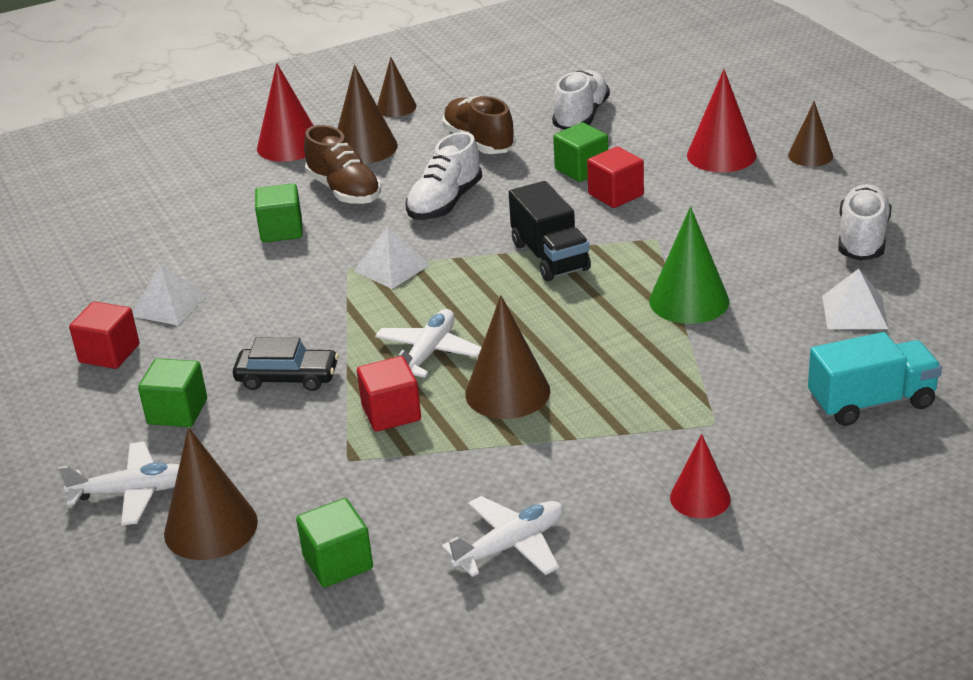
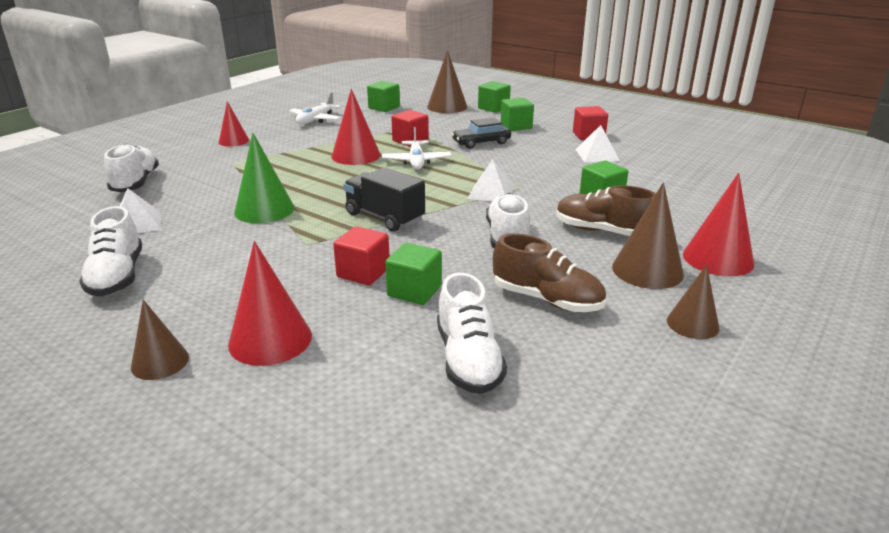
camera: 150 degrees right, 5 degrees down
white plane [58,442,180,526] -> green cube [478,81,511,113]
brown cone [465,295,550,419] -> red cone [331,89,381,165]
turquoise truck [808,332,942,426] -> white shoe [104,144,159,192]

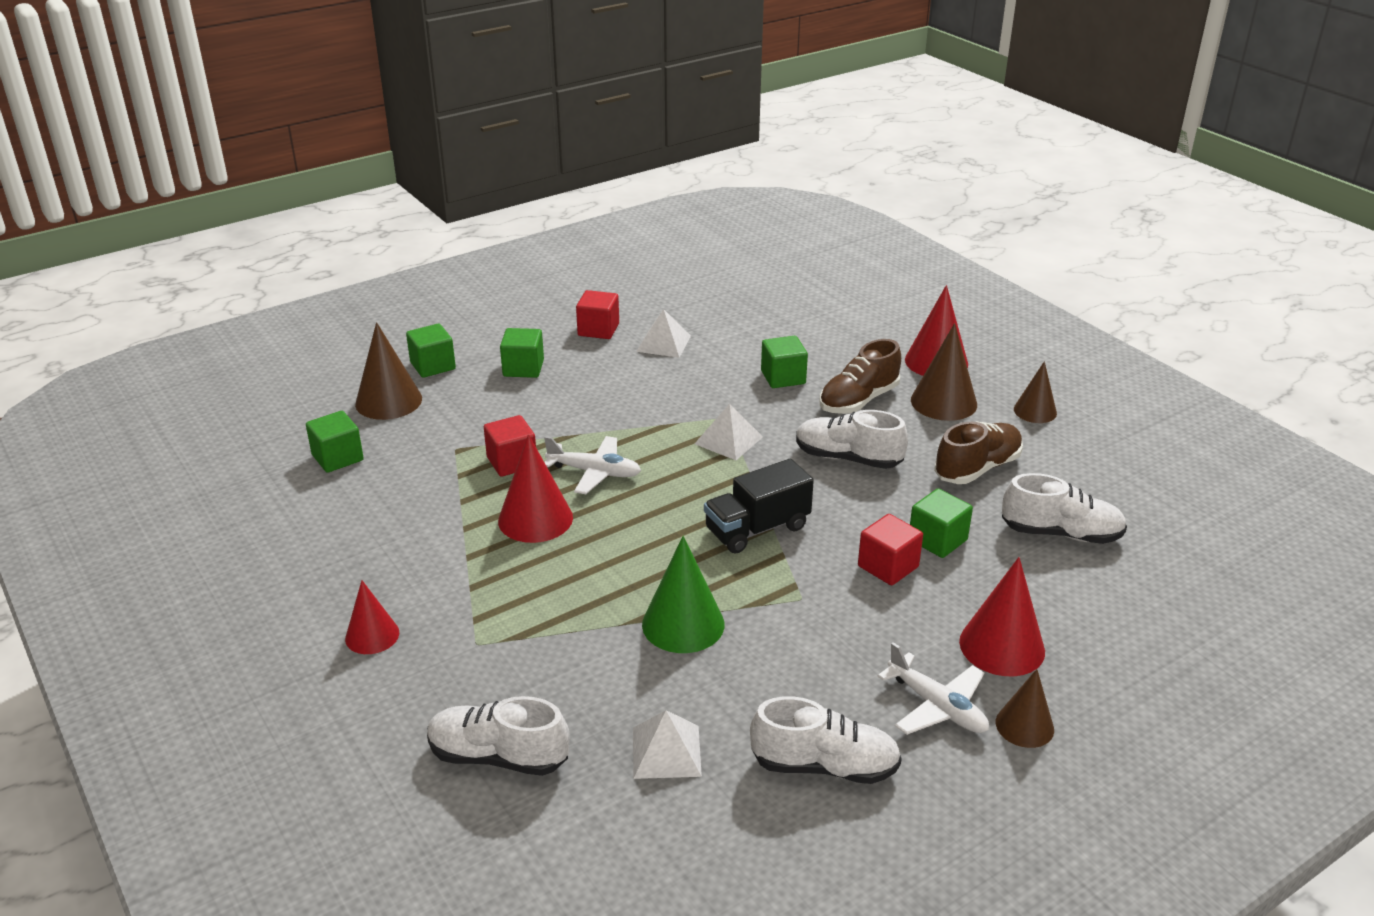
camera: 70 degrees left, 5 degrees up
white plane [289,92,342,124] -> white plane moved to [878,642,989,735]
black car [452,117,511,149] -> none

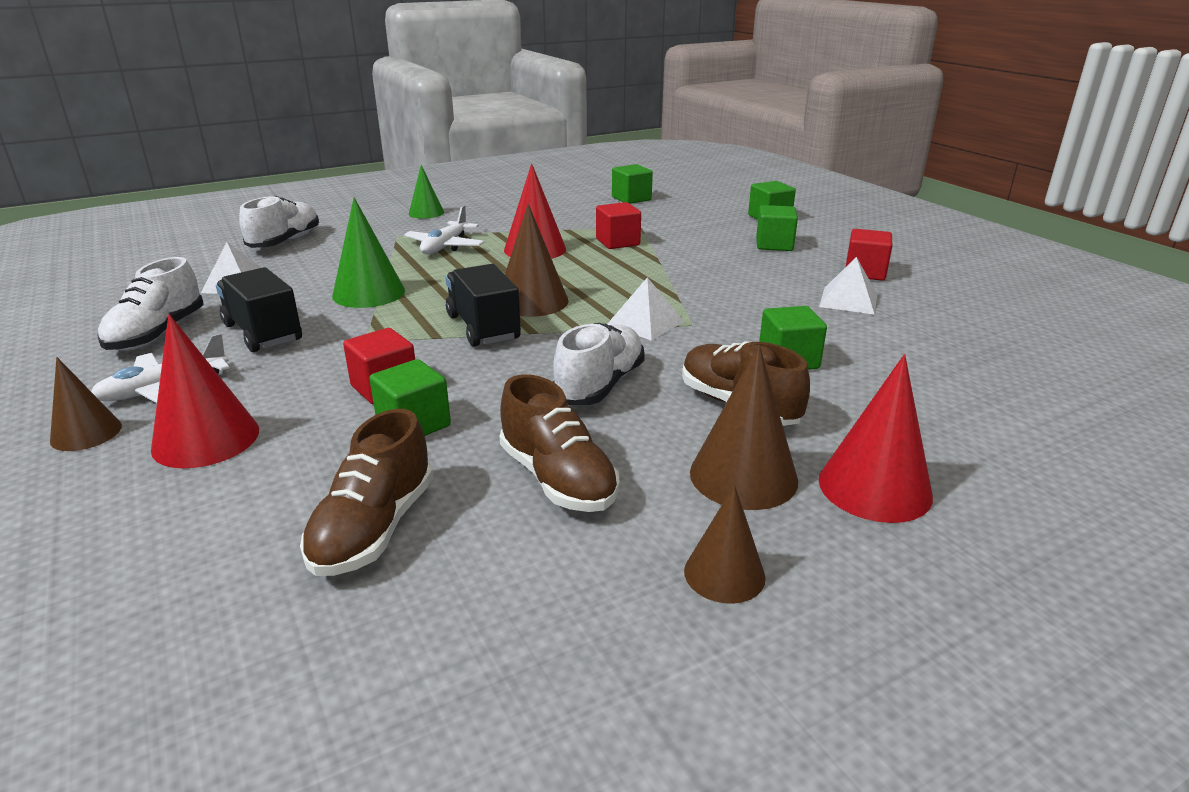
camera: 95 degrees right, 5 degrees down
red cone [345,580,399,654] -> green cone [409,165,444,219]
brown cone [355,322,422,420] -> brown cone moved to [505,204,568,317]
white plane [544,436,641,494] -> white plane moved to [404,205,484,254]
white shoe [1002,473,1127,544] -> brown shoe [300,409,433,576]
none -> black truck [216,267,302,352]

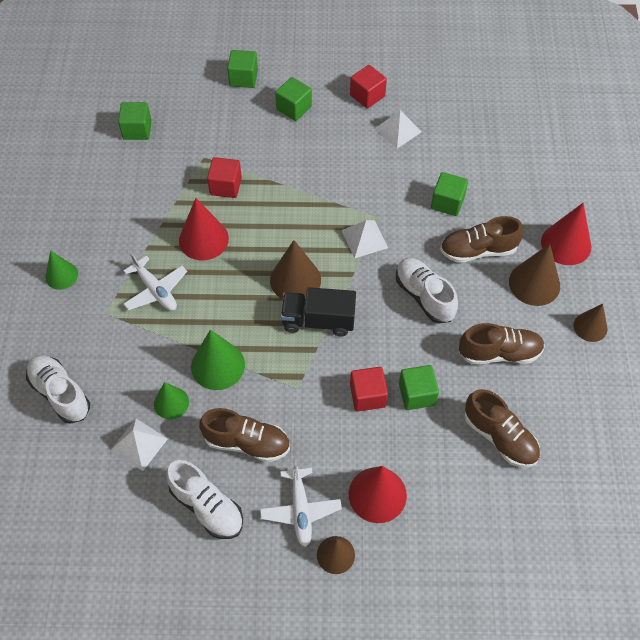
camera: 60 degrees left, 30 degrees up
black truck [216,267,302,352] -> brown shoe [199,408,290,462]
none -> green cone [154,382,189,419]

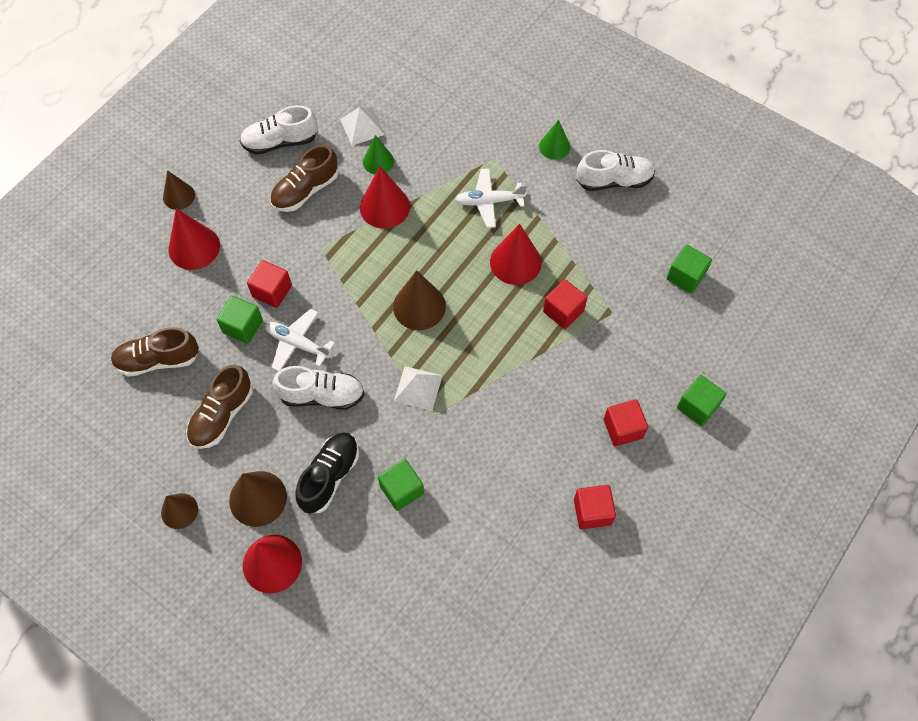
camera: 125 degrees right, 5 degrees up
white shoe [26,355,90,424] -> white shoe moved to [576,150,656,191]
green cone [191,330,245,390] -> red cone [360,166,410,229]
white plane [260,460,342,547] -> white plane moved to [265,309,335,371]
green cube [275,77,312,121] -> red cube [604,399,648,446]
black truck [281,287,356,336] -> none
white pyramid [375,110,421,149] -> none
brown shoe [440,216,523,263] -> black shoe [295,432,359,514]

